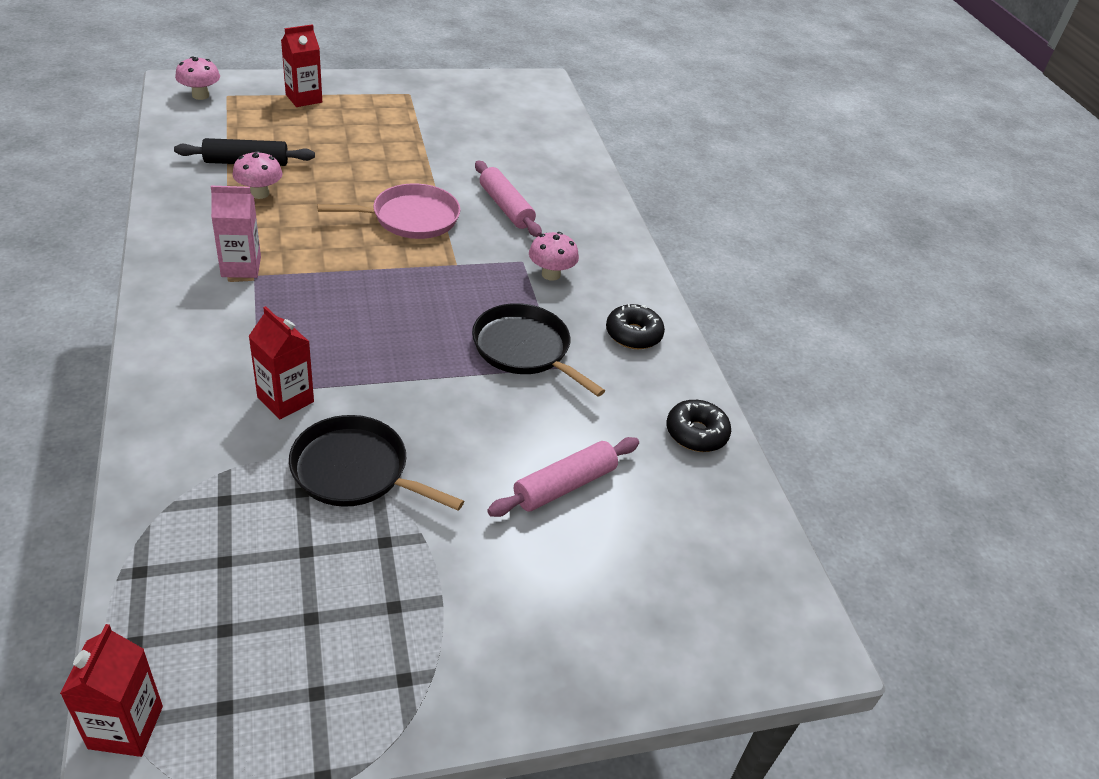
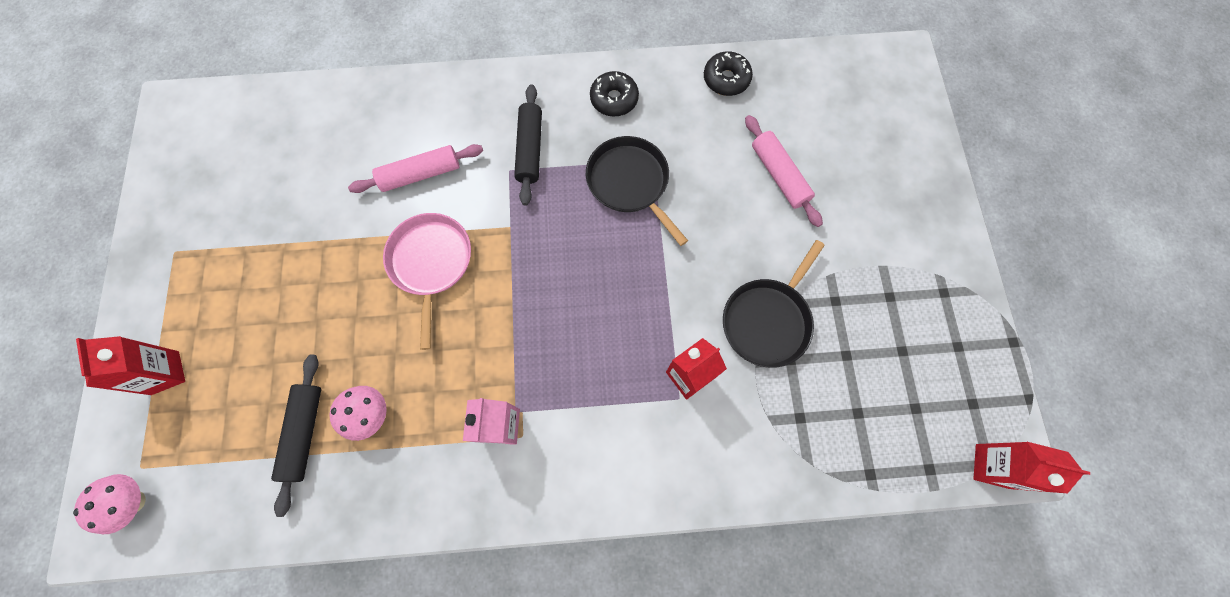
camera: 75 degrees left, 30 degrees up
black pan [472,303,605,397] -> black pan turned 90 degrees clockwise [586,136,688,246]
pink mushroom [529,232,579,281] -> black rolling pin [514,84,542,206]

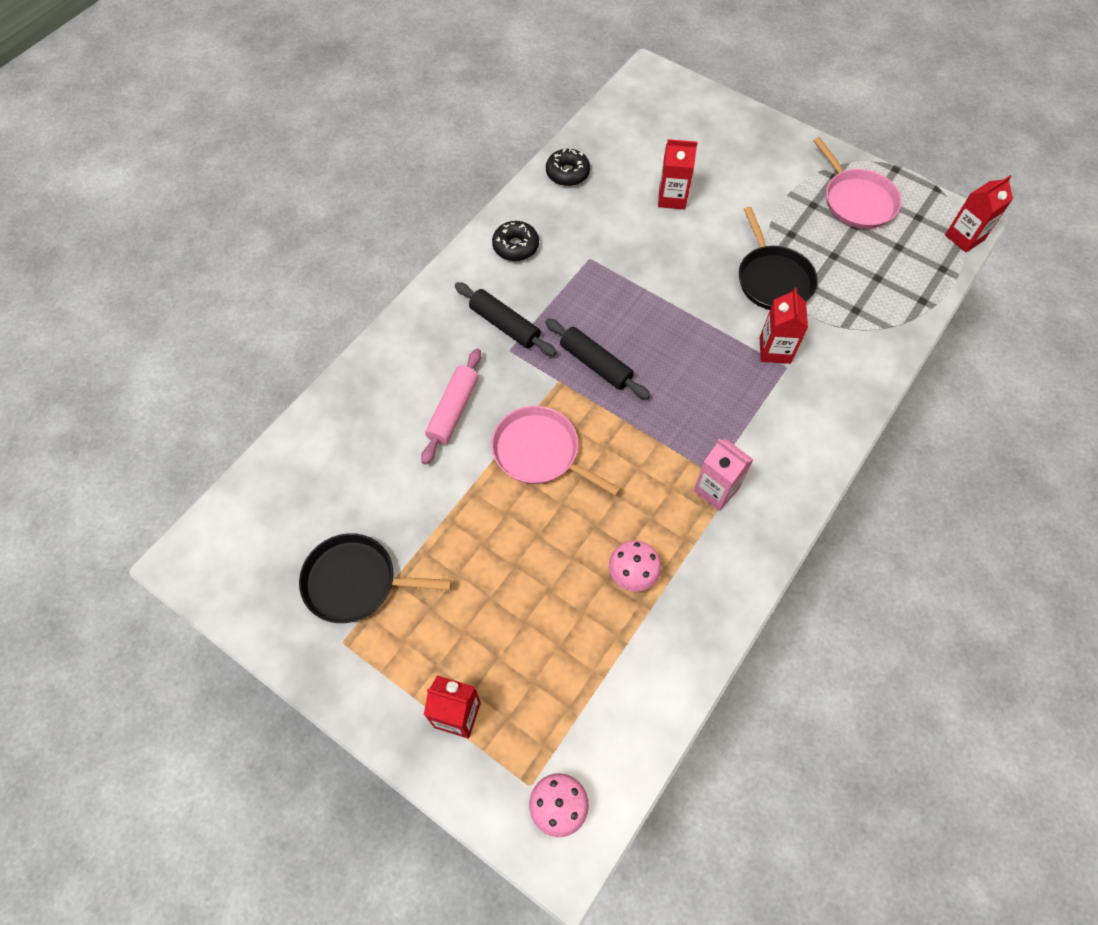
camera: 50 degrees left, 10 degrees down
black rolling pin [271,354,321,517] -> black rolling pin moved to [545,318,650,399]
black pan [586,136,688,246] -> black pan moved to [299,533,451,623]
pink rolling pin [745,115,823,227] -> red carton [658,139,698,210]
none -> pink pan [813,137,902,229]

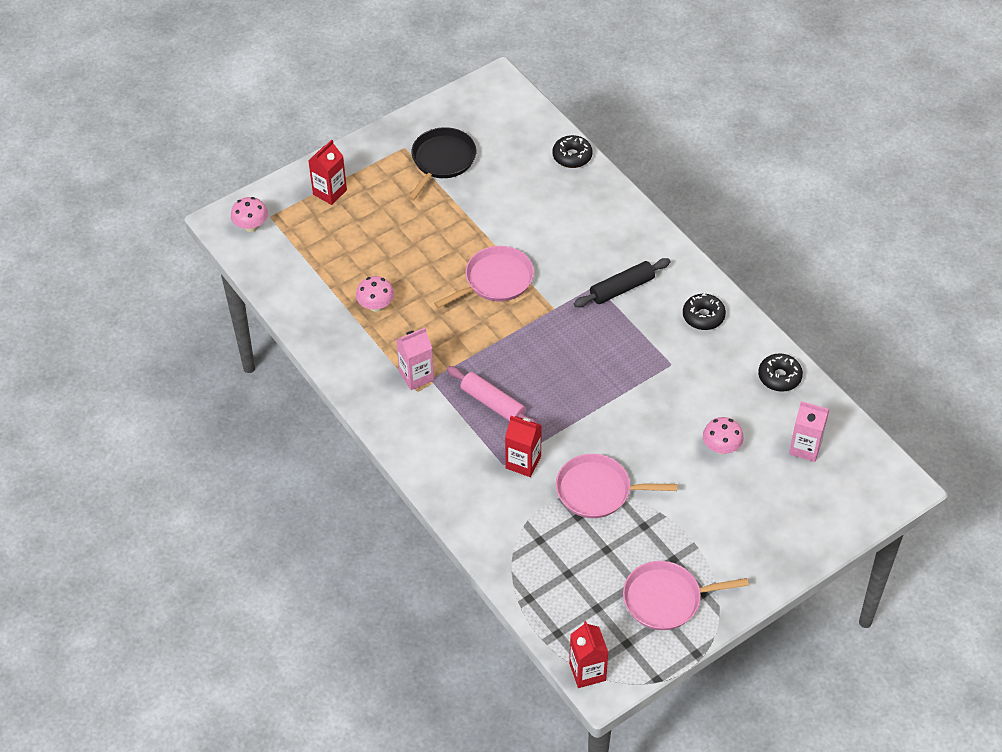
camera: 110 degrees right, 10 degrees down
pink rolling pin [421,348,481,465] -> pink rolling pin moved to [447,366,539,424]
black rolling pin [545,318,650,399] -> none
red carton [658,139,698,210] -> pink mushroom [703,417,744,454]
black pan [739,207,818,310] -> pink pan [556,454,677,518]
none -> black donut [552,135,593,168]
none -> pink carton [789,401,829,462]

